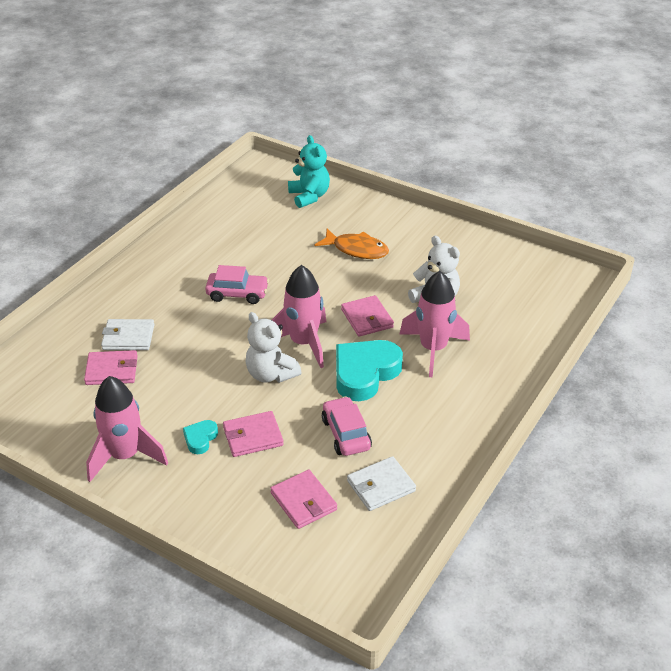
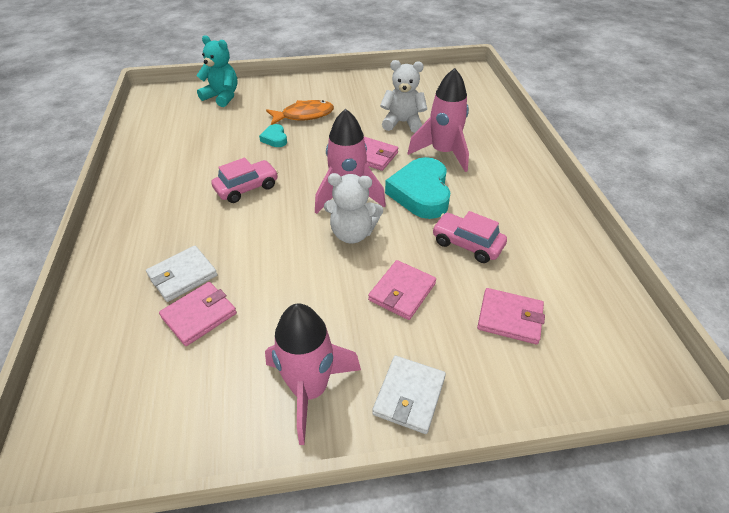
camera: 40 degrees left, 5 degrees up
turquoise heart [183,420,218,454] -> turquoise heart moved to [259,124,287,147]
white wallet [347,456,416,511] -> white wallet moved to [372,356,446,434]

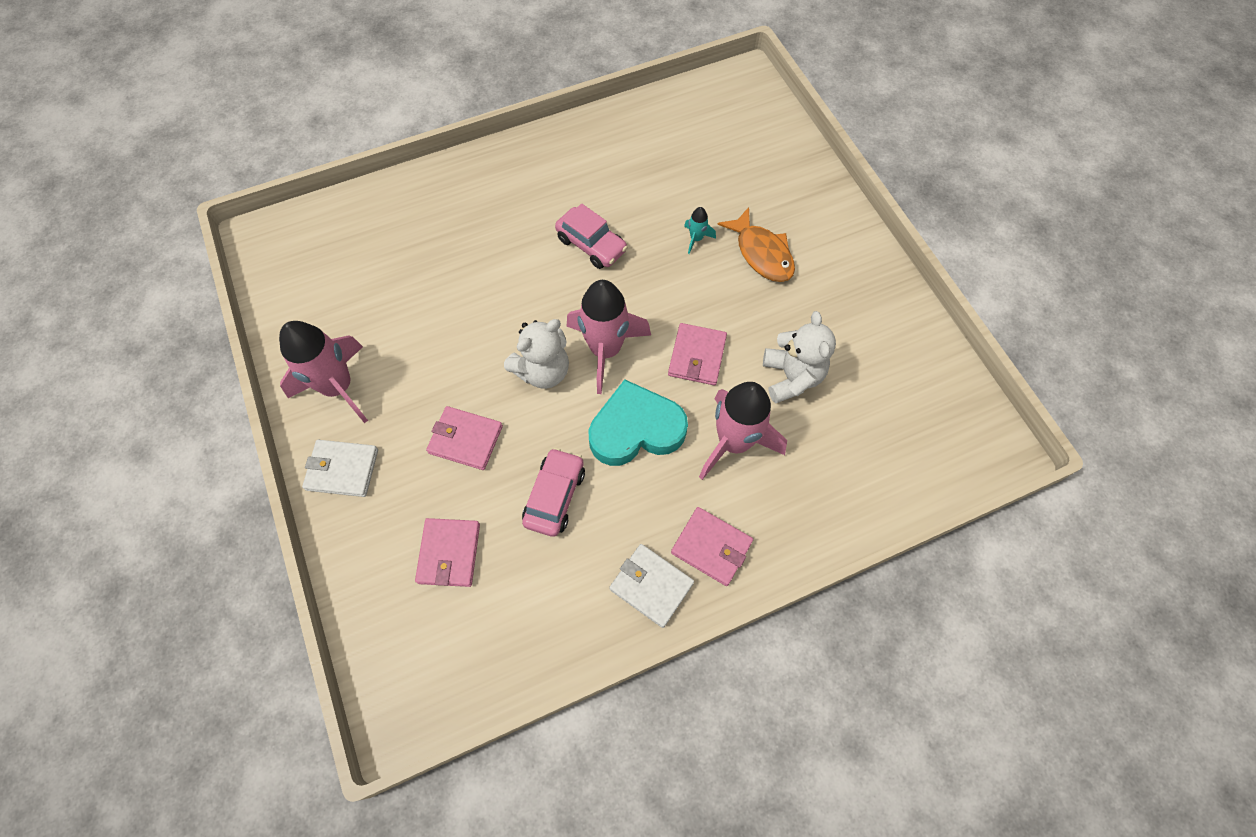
camera: 75 degrees right, 20 degrees up
white wallet [146,246,217,302] -> white wallet moved to [609,544,694,628]
pink wallet [159,282,237,346] -> pink wallet moved to [671,507,753,586]
turquoise teddy bear [196,35,238,107] -> none
turquoise heart [259,124,287,147] -> turquoise rocket [684,207,716,254]
white teddy bear [324,173,383,244] -> white teddy bear turned 120 degrees counterclockwise [504,319,569,389]

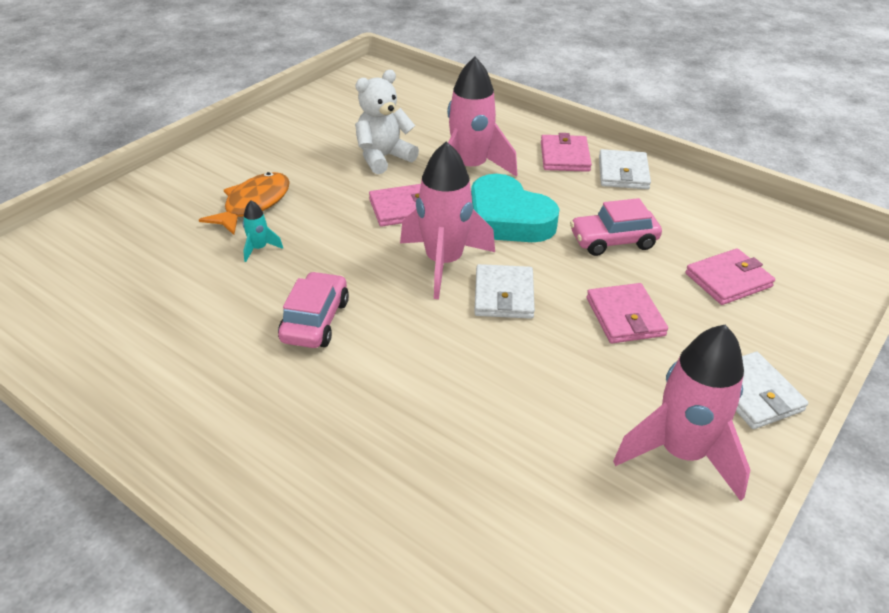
camera: 120 degrees left, 25 degrees down
white teddy bear [504,319,569,389] -> white wallet [474,264,535,319]

